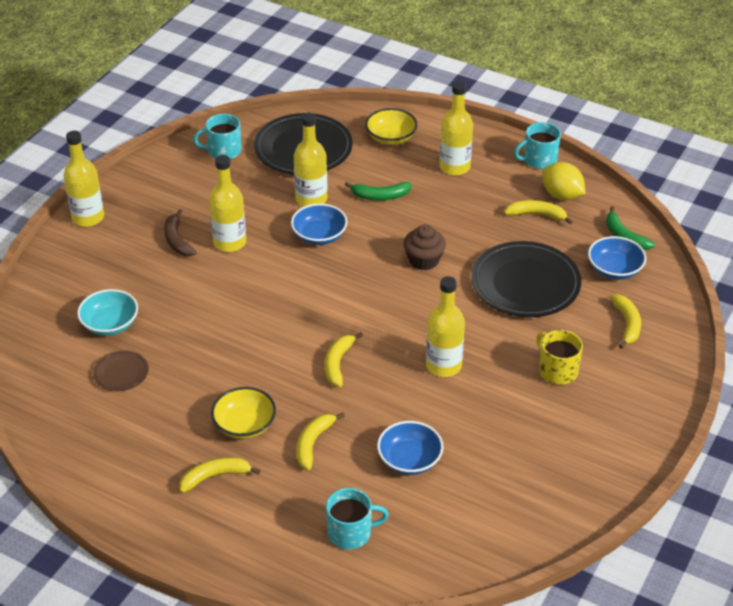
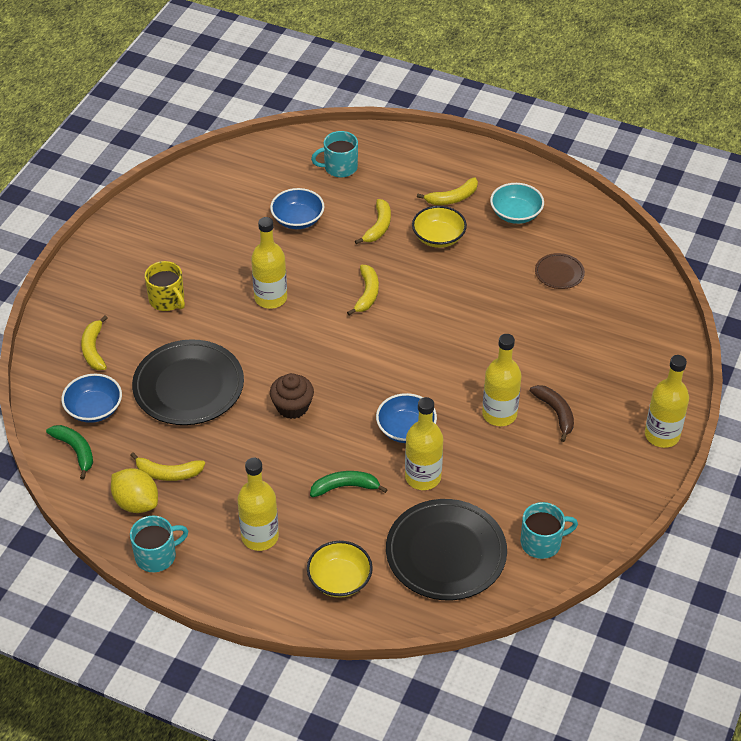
camera: 175 degrees right, 5 degrees up
turquoise bowl [77,289,138,336] -> turquoise bowl moved to [490,183,544,224]

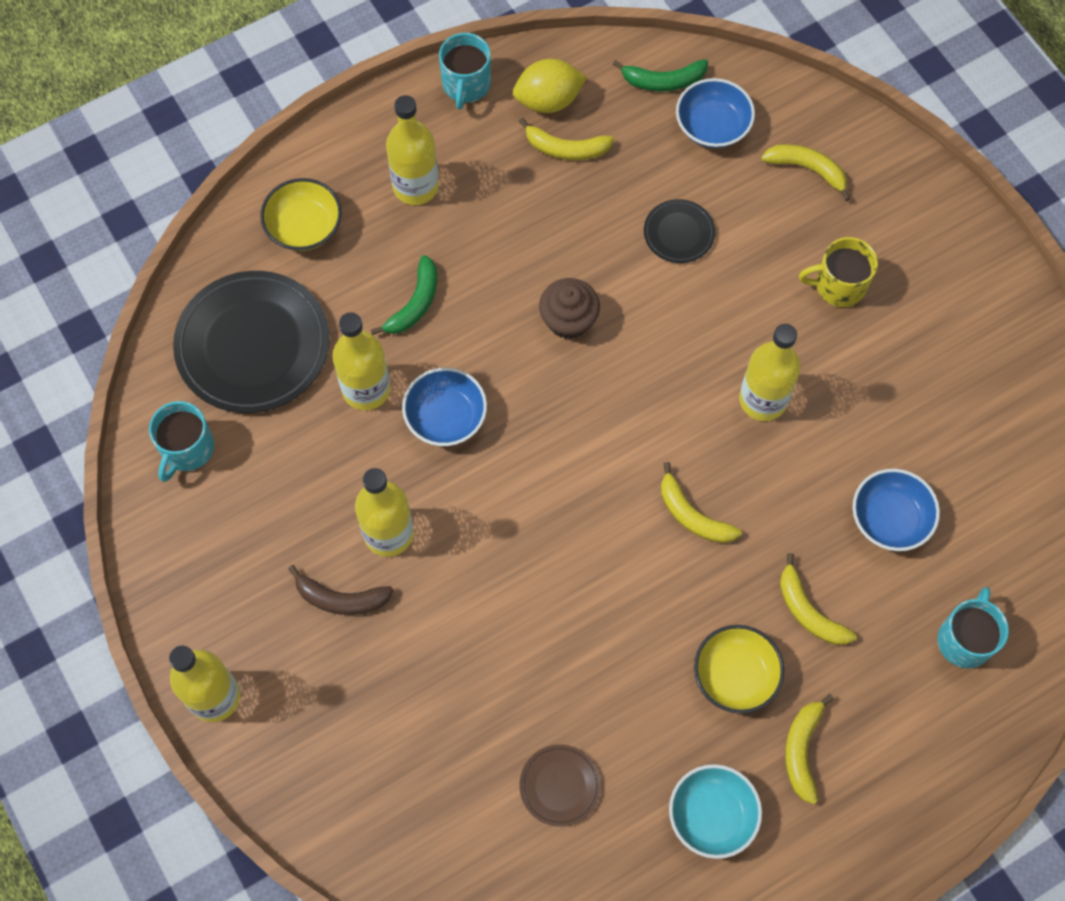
camera: 125 degrees right, 20 degrees up
yellow banana [130,452,205,481] -> yellow banana turned 120 degrees counterclockwise [519,118,614,160]
black plate [132,339,244,425] -> black plate [644,199,715,263], size x0.47

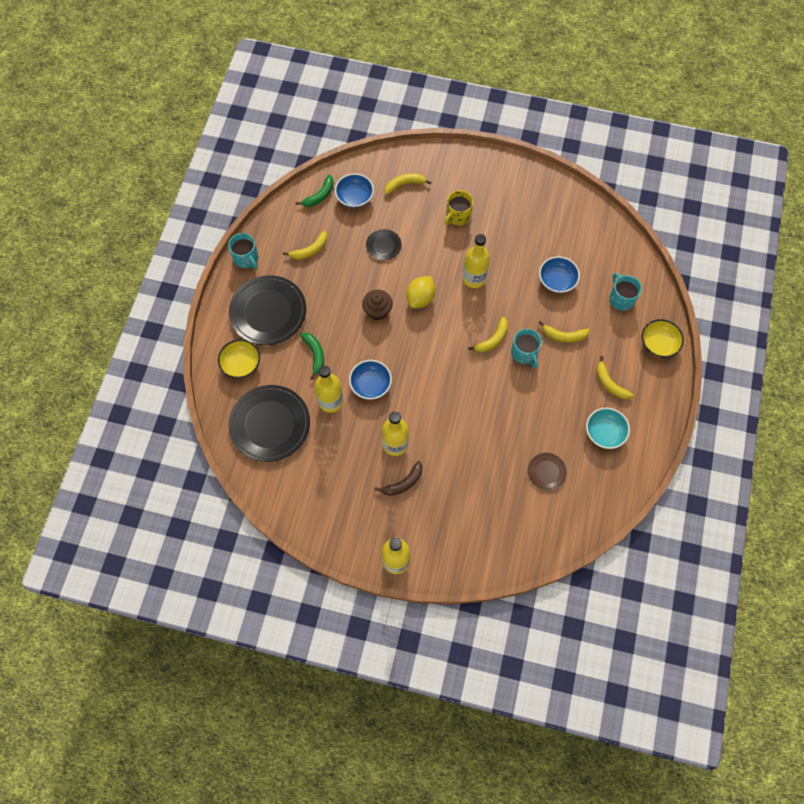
camera: 45 degrees left, 0 degrees up
turquoise mug [149,401,214,482] -> turquoise mug moved to [511,329,542,368]
yellow bottle [386,95,439,205] -> black plate [229,275,306,345]
yellow lemon [513,59,587,113] -> yellow lemon moved to [406,276,435,308]
yellow banana [661,462,742,543] -> yellow banana turned 45 degrees counterclockwise [468,317,508,352]
yellow bowl [694,625,784,714] -> yellow bowl moved to [642,319,684,358]

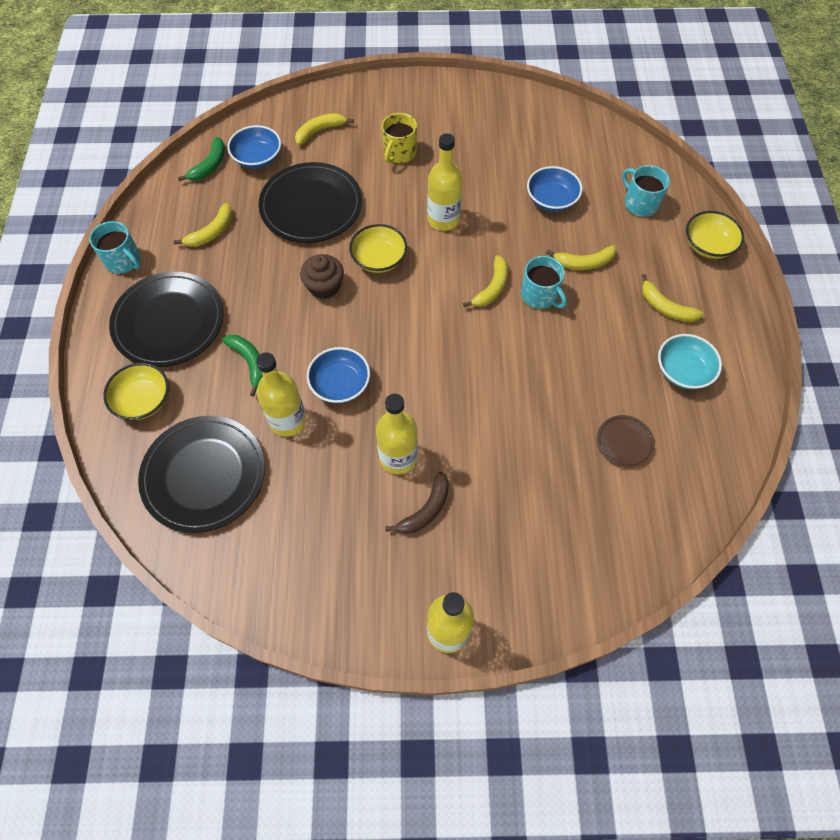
camera: 15 degrees left, 5 degrees down
black plate [366,229,401,260] -> black plate [258,162,362,243], size x2.11
yellow lemon [406,276,435,308] -> yellow bowl [349,224,407,273]

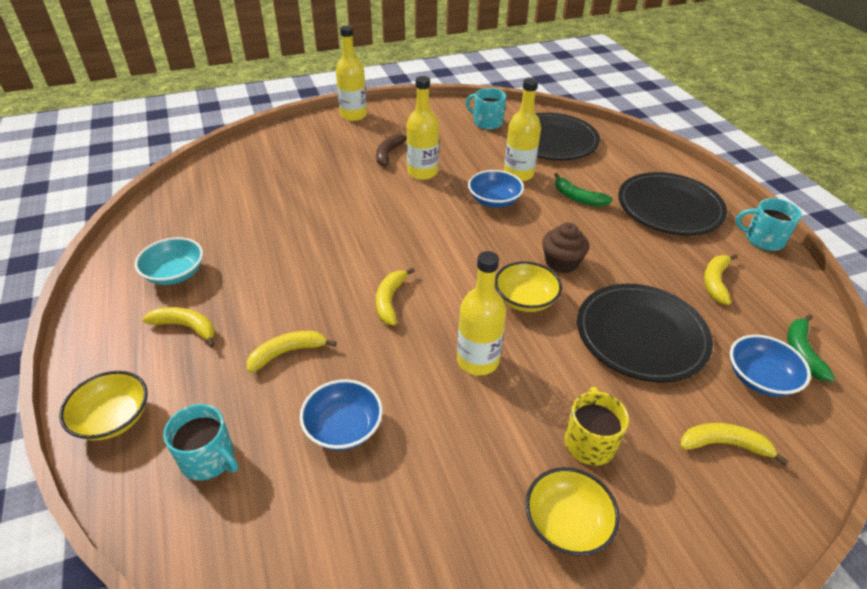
camera: 160 degrees right, 20 degrees down
yellow bowl [103,363,169,420] -> yellow bowl moved to [526,467,620,556]
yellow banana [295,113,354,146] -> yellow banana turned 120 degrees counterclockwise [681,423,789,466]
turquoise mug [521,256,567,309] -> turquoise mug moved to [466,88,506,130]
brown plate [597,415,655,468] -> none

